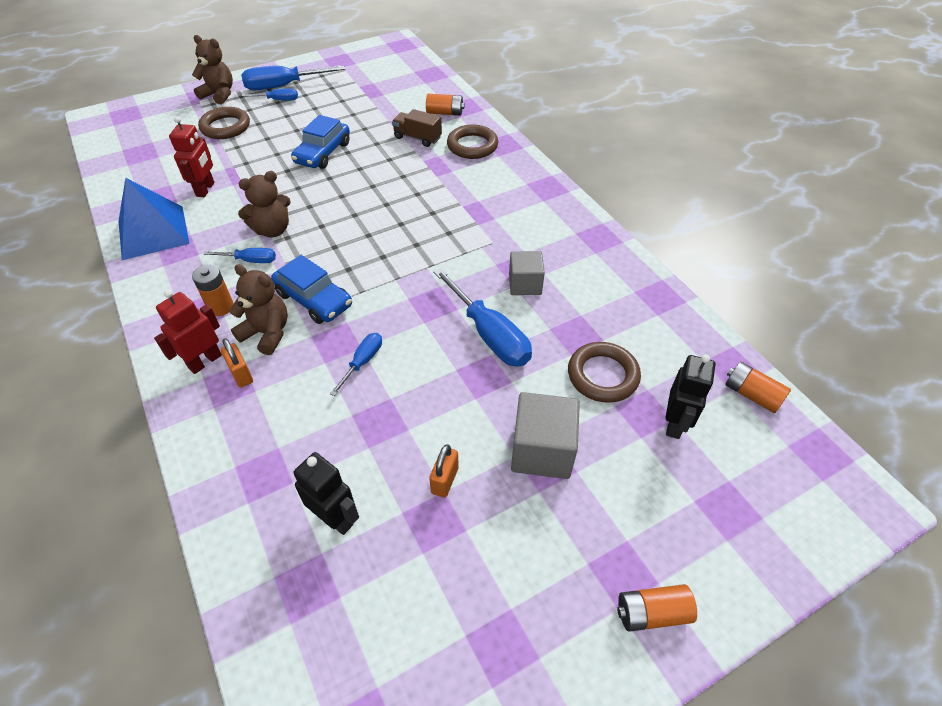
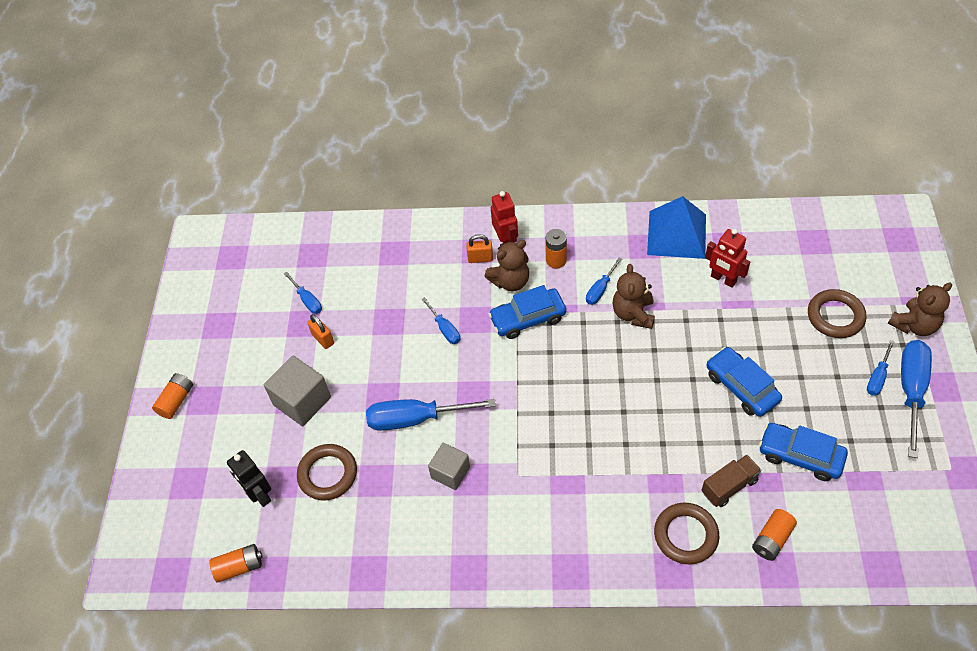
camera: 125 degrees right, 5 degrees up
black robot [294,452,359,535] -> none
none -> blue screwdriver [284,272,322,314]
none -> blue car [759,423,848,481]

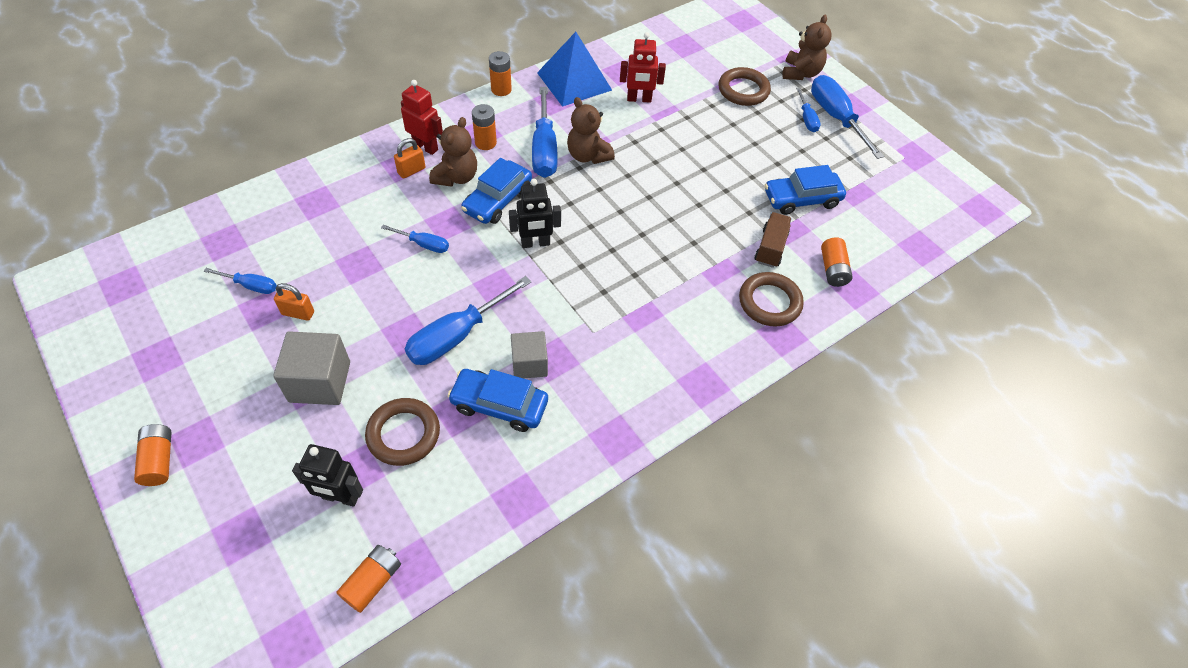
camera: 45 degrees left, 0 degrees up
blue screwdriver [586,257,622,305] -> blue screwdriver [532,87,558,178], size x1.88
blue car [706,347,782,417] -> blue car moved to [447,369,548,432]
none -> orange battery [489,51,512,96]
none -> black robot [509,179,561,248]

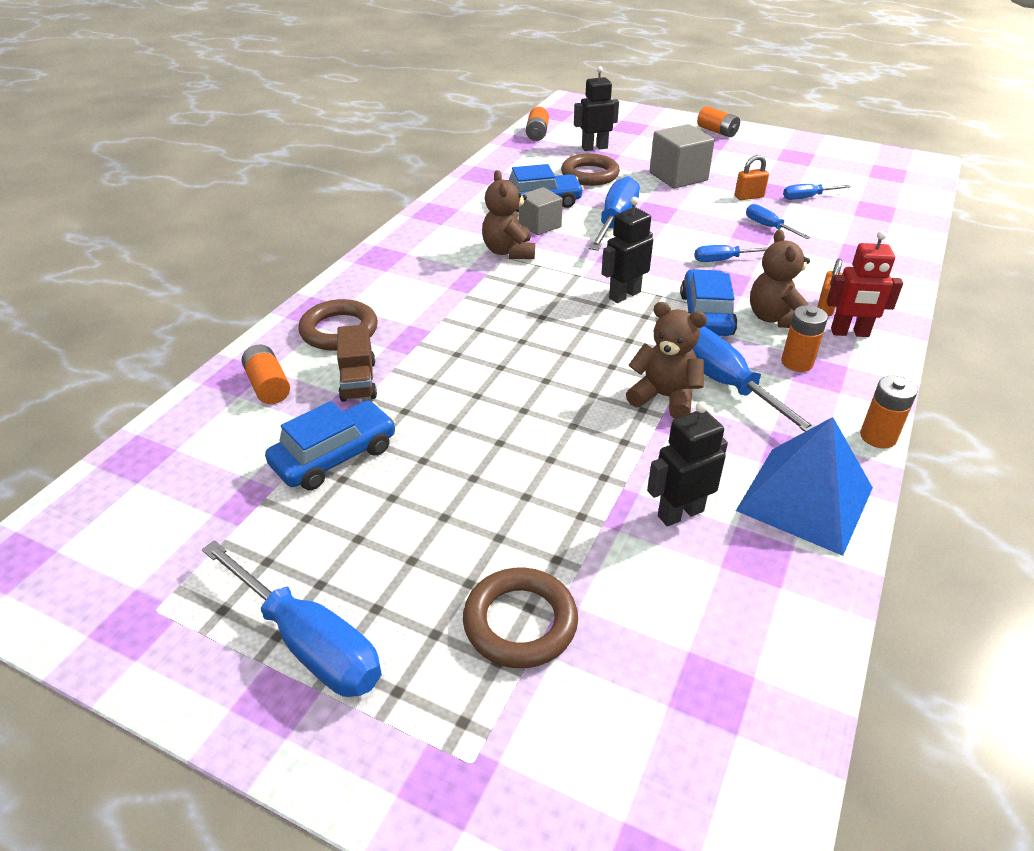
camera: 155 degrees right, 15 degrees down
red robot [620,32,666,103] -> black robot [647,401,728,527]
brown teddy bear [782,15,832,80] -> brown teddy bear moved to [482,170,535,259]
blue screwdriver [796,88,821,132] -> blue screwdriver moved to [746,204,810,239]

